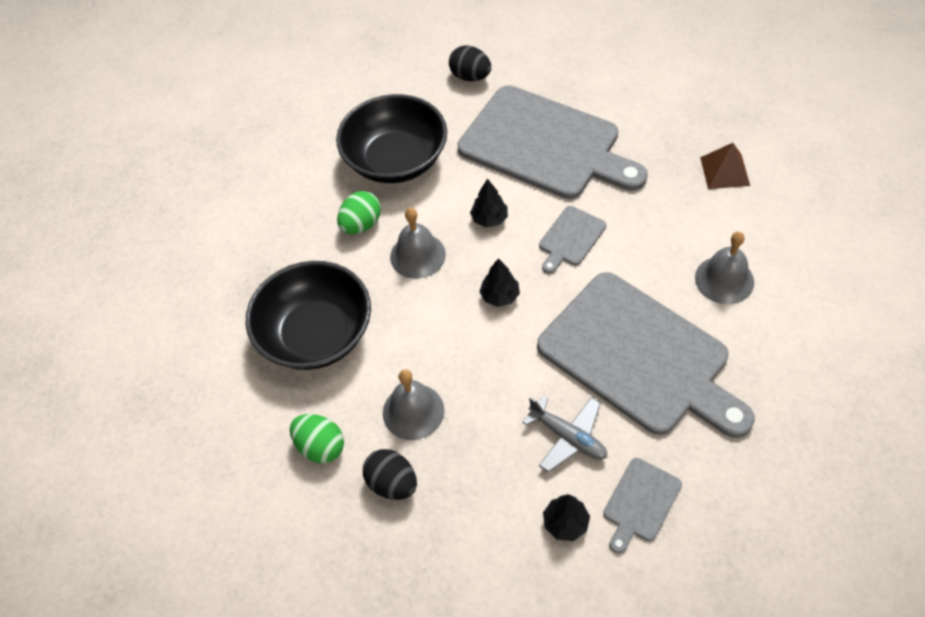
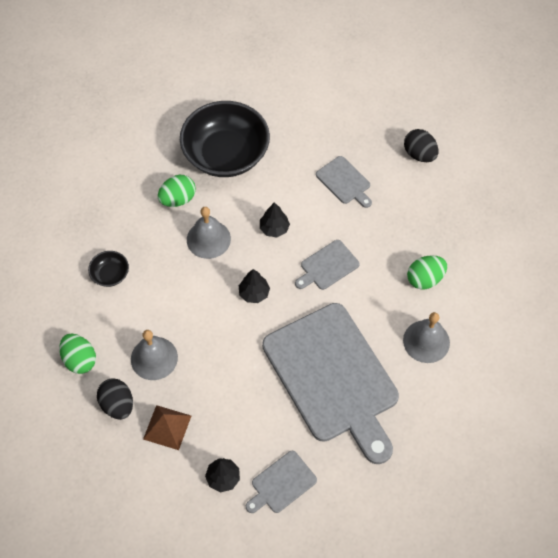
camera: 15 degrees right, 5 degrees up
black bowl [246,261,371,370] -> black bowl [88,251,129,287], size x0.43
black egg [449,46,491,81] -> black egg moved to [404,129,438,162]
grey cutting board [458,85,648,199] -> grey cutting board [316,156,372,208], size x0.42
grey plane [522,395,607,473] -> none
brown pyramid [700,143,750,189] -> brown pyramid moved to [143,405,191,450]
none -> green egg [407,255,447,289]

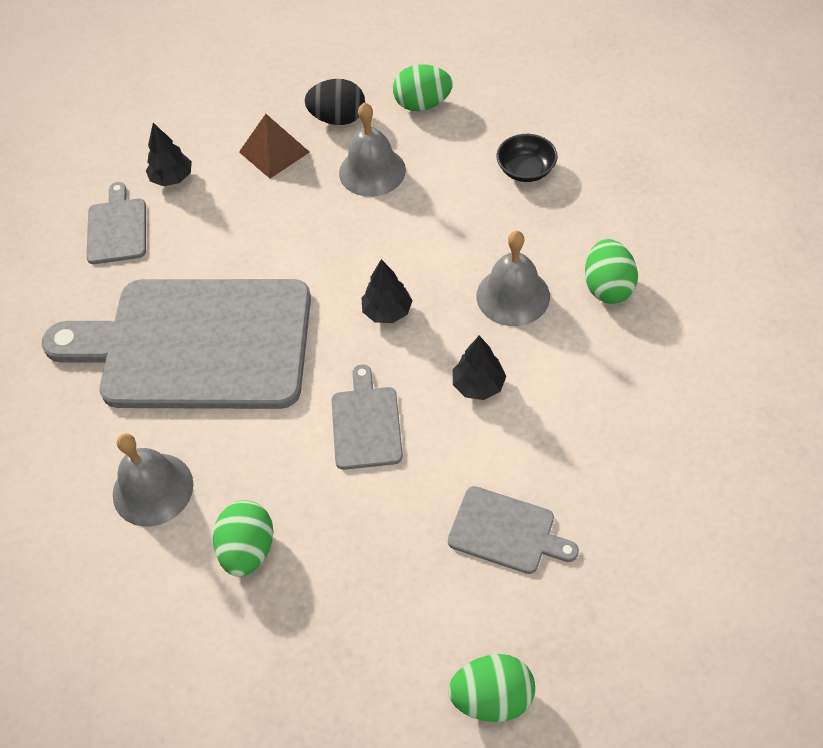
camera: 125 degrees right, 5 degrees down
black bowl [180,101,270,177] -> none
grey cutting board [316,156,372,208] -> grey cutting board turned 150 degrees counterclockwise [448,486,579,574]
black egg [404,129,438,162] -> green egg [448,654,535,722]

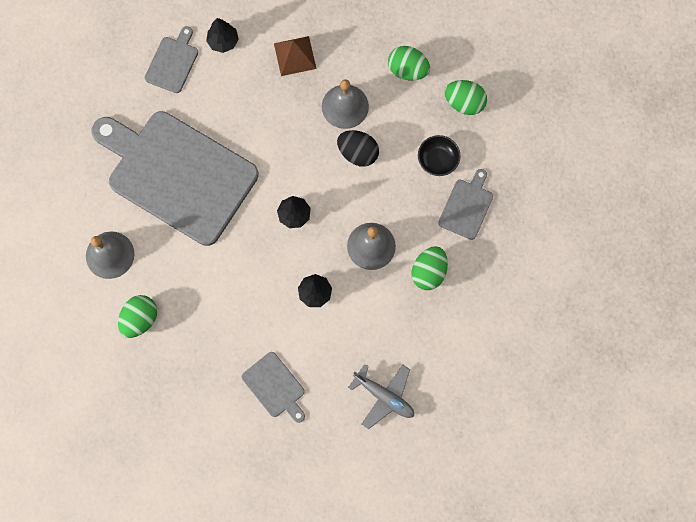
camera: 25 degrees right, 20 degrees up
black egg [304,79,365,125] -> black egg moved to [337,130,379,167]
grey cutting board [332,364,403,470] -> grey cutting board moved to [438,169,493,240]
green egg [448,654,535,722] -> green egg moved to [444,80,487,115]
none -> grey plane [348,364,414,429]

